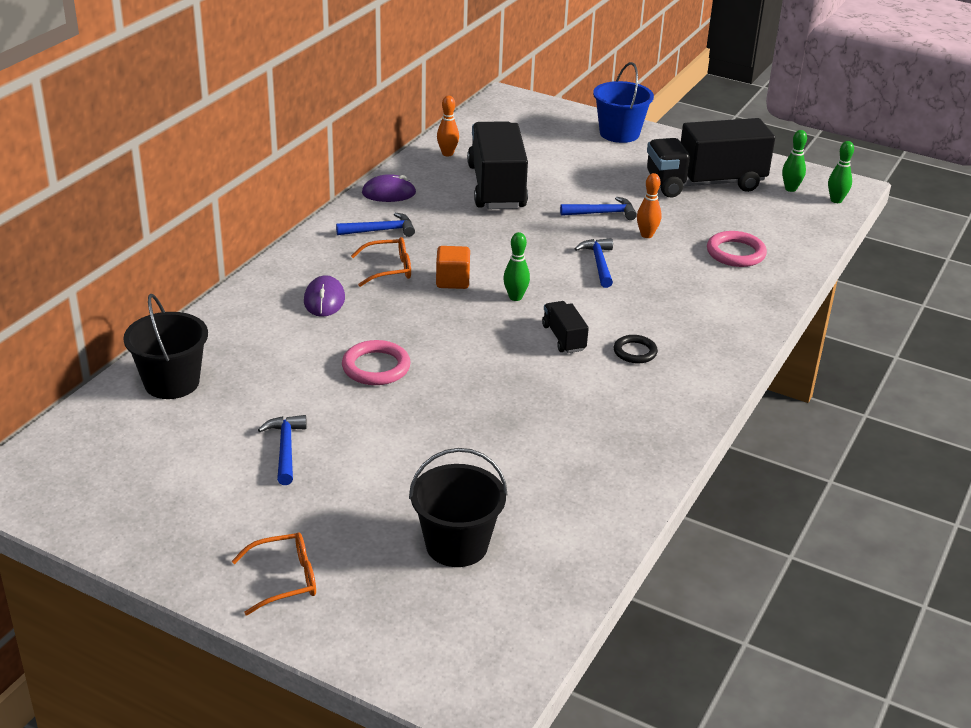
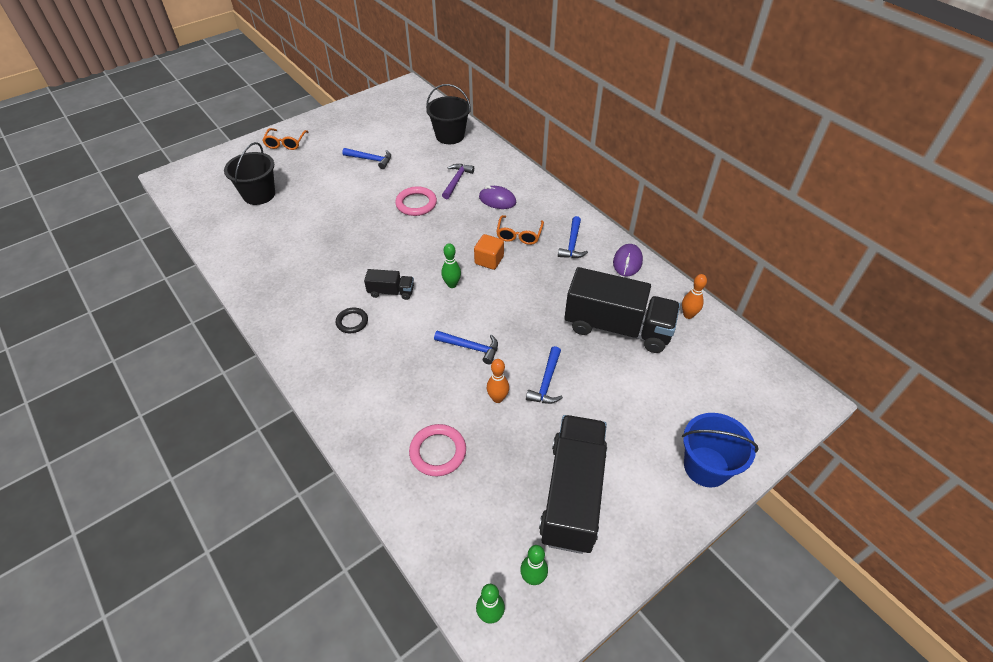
camera: 115 degrees right, 15 degrees up
none -> purple hammer [442,164,474,199]

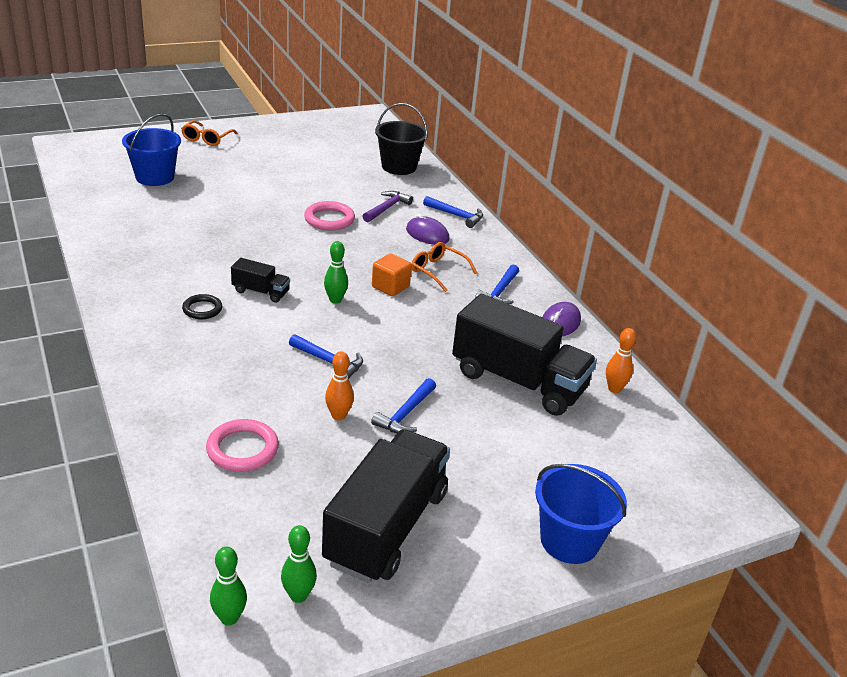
camera: 10 degrees right, 15 degrees down
black bucket [224,142,275,205] -> blue bucket [122,113,181,186]
blue hammer [342,148,391,169] -> blue hammer moved to [423,196,483,228]
orange glasses [496,215,544,245] -> orange glasses turned 105 degrees clockwise [411,242,477,292]

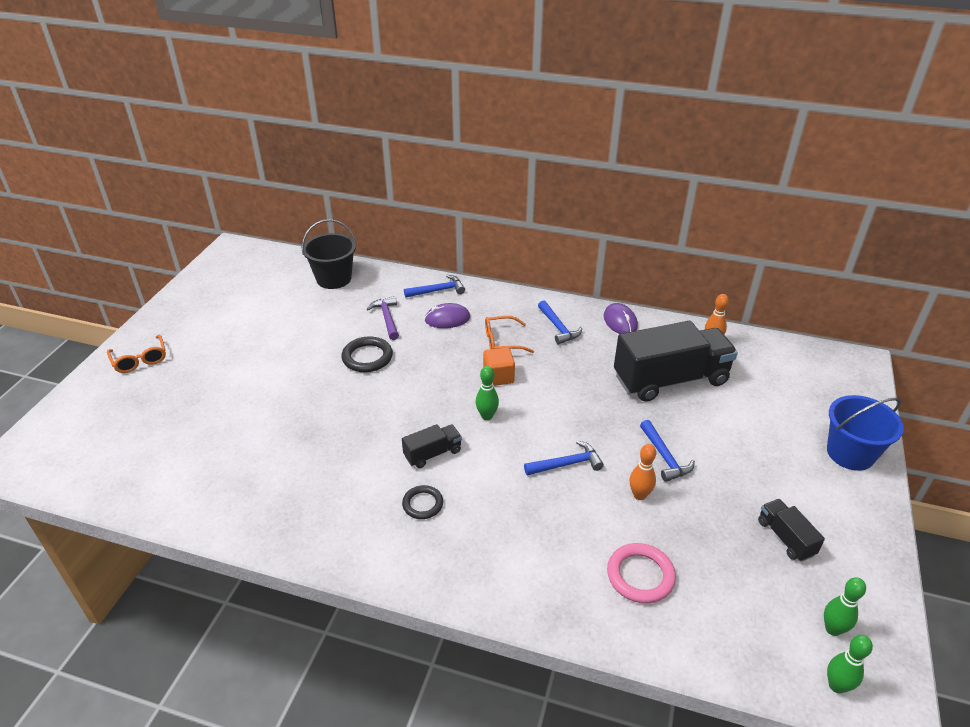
camera: 45 degrees left, 5 degrees up
blue bucket [122,113,181,186] -> none
pink ring [304,201,355,231] -> black ring [342,336,393,372]
black truck [322,429,450,583] -> black truck [758,499,825,562], size x0.46

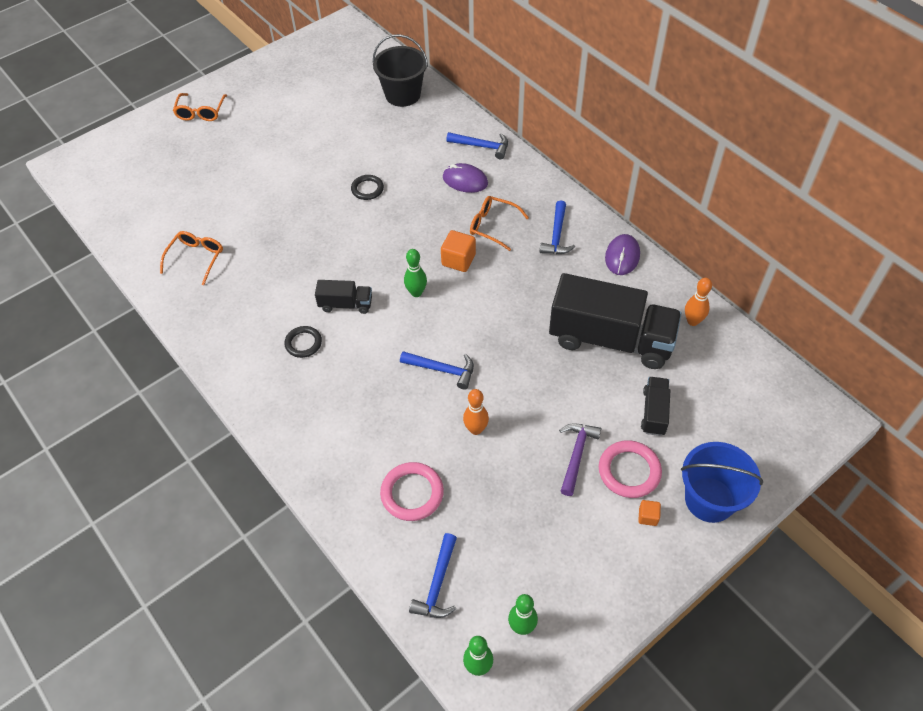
camera: 35 degrees right, 15 degrees up
black ring [342,336,393,372] -> black ring [351,175,384,200], size x0.66
purple hammer [367,296,399,340] -> purple hammer moved to [559,423,601,496]
blue hammer [640,420,695,482] -> blue hammer moved to [409,533,457,618]
black truck [758,499,825,562] -> black truck moved to [641,377,671,436]
none -> orange glasses [160,231,223,285]
none -> pink ring [599,440,662,498]
none -> orange cube [638,500,661,526]

